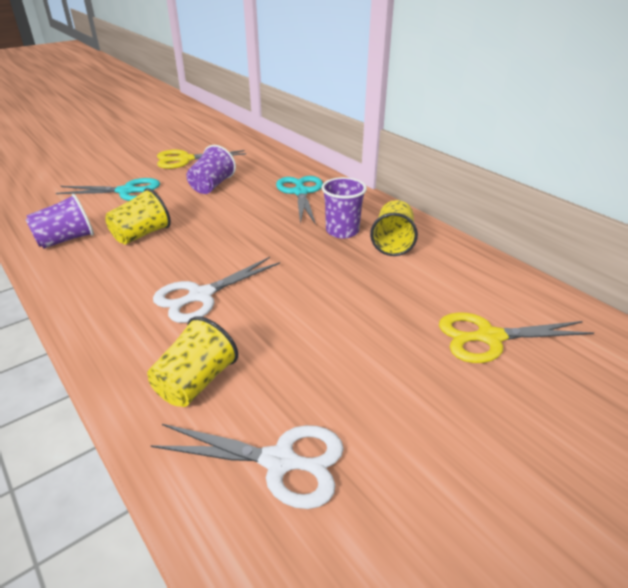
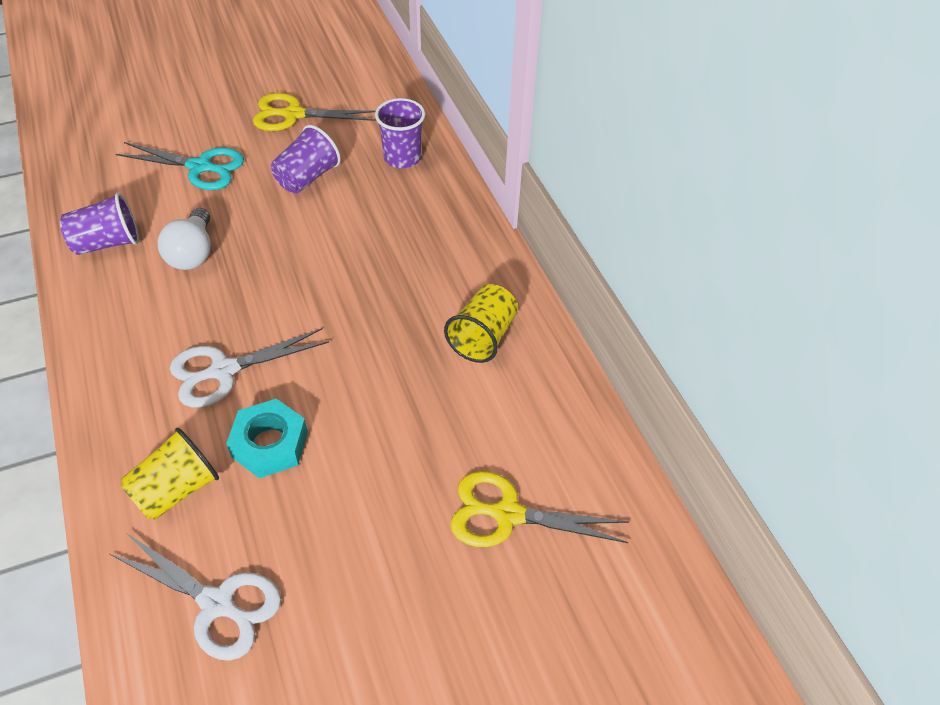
camera: 15 degrees right, 15 degrees up
yellow cup [105,188,171,245] -> white light bulb [158,208,211,270]
turquoise scissors [276,176,323,224] -> none
purple cup [322,177,367,238] -> purple cup moved to [375,98,425,168]
none -> turquoise nut [226,399,308,478]

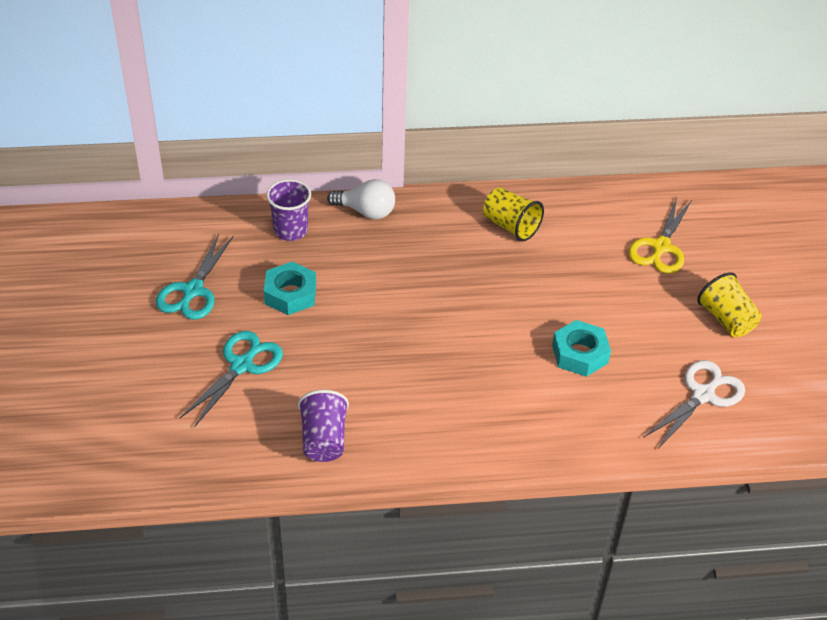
camera: 75 degrees left, 5 degrees down
yellow cup [120,428,219,520] -> yellow cup moved to [697,273,762,337]
white light bulb [158,208,211,270] -> white light bulb moved to [327,179,395,219]
white scissors [170,328,329,408] -> none
yellow scissors [253,93,376,131] -> turquoise scissors [156,234,233,320]
purple cup [271,125,341,193] -> turquoise nut [264,261,316,315]

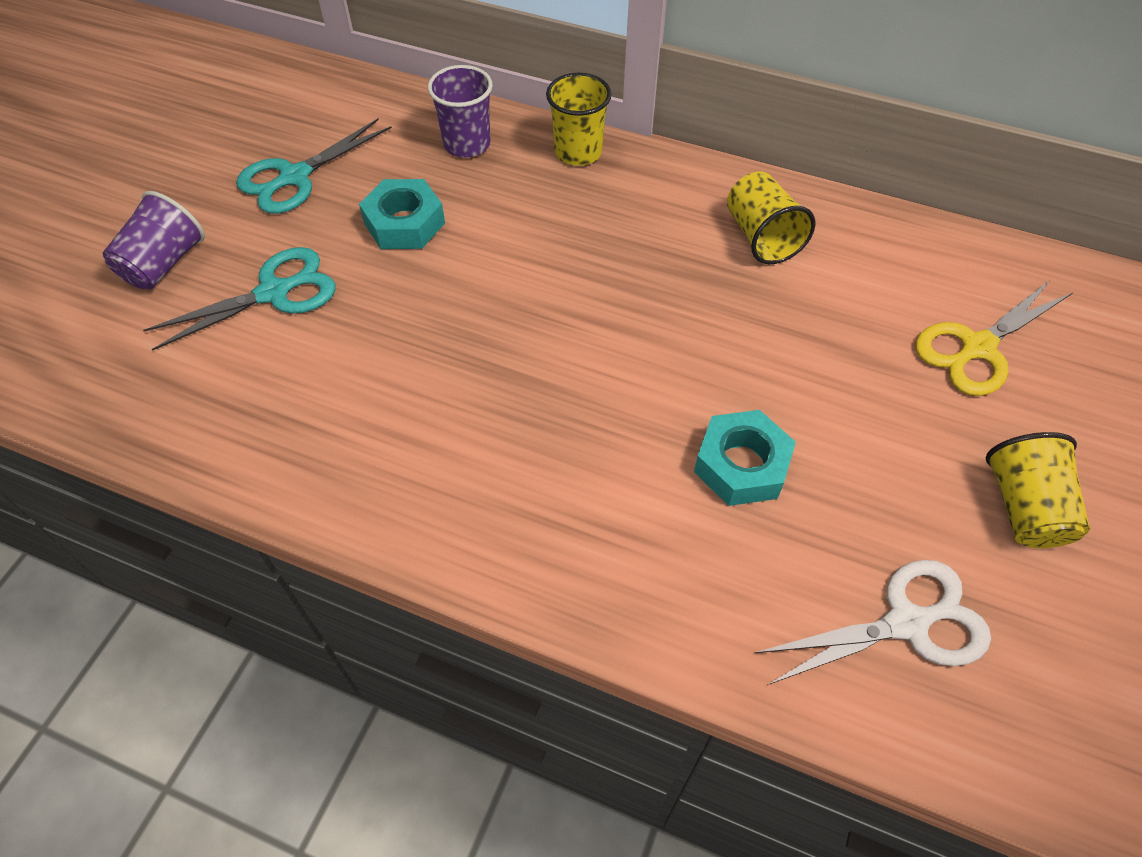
camera: 30 degrees right, 10 degrees up
purple cup [298,390,349,462] -> purple cup moved to [103,191,205,289]
white light bulb [327,179,395,219] -> yellow cup [546,73,612,166]

